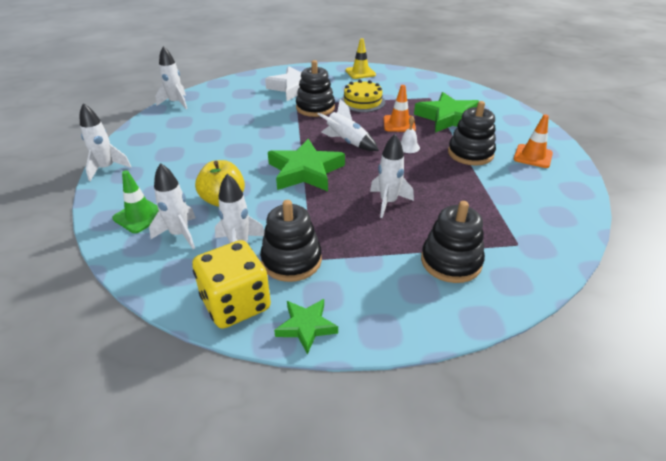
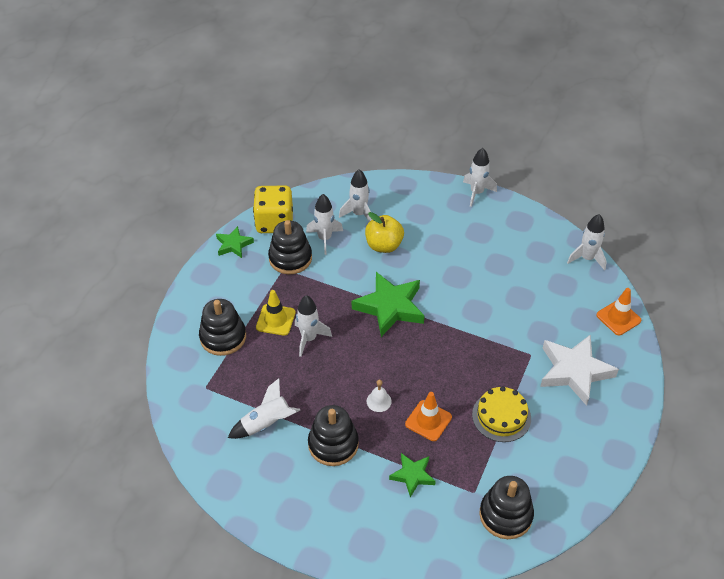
camera: 120 degrees right, 10 degrees up
green traffic cone [112,170,159,233] -> none
black stacking toy [296,60,335,117] -> black stacking toy moved to [480,476,534,539]
white rocket [318,99,379,151] -> white rocket moved to [228,378,300,439]
yellow traffic cone [345,38,376,79] -> yellow traffic cone moved to [256,290,296,336]
green star [414,92,479,133] -> green star [389,453,436,497], size x0.55
orange traffic cone [513,114,553,168] -> orange traffic cone moved to [596,288,641,335]

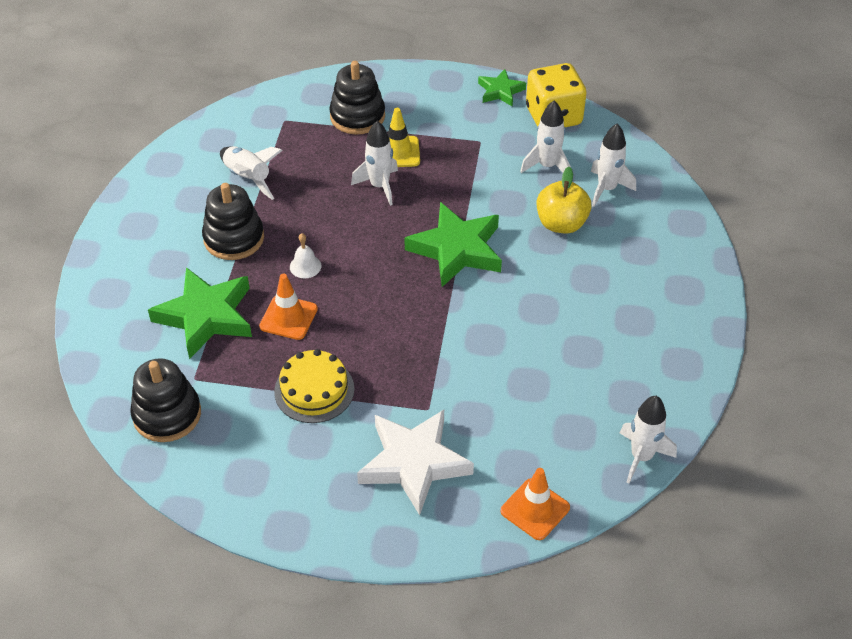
camera: 75 degrees right, 0 degrees up
black stacking toy [268,220,312,274] -> none
green star [389,453,436,497] -> green star [148,267,252,359], size x1.83
white rocket [463,148,497,207] -> none

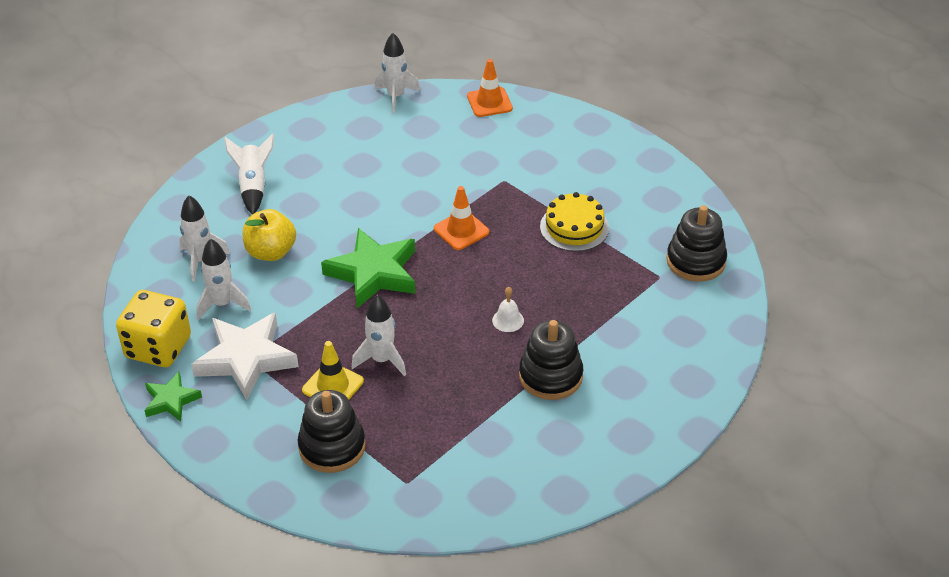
camera: 145 degrees left, 5 degrees down
green star [148,267,252,359] -> none
white rocket [220,146,283,200] -> white rocket moved to [224,134,274,214]
orange traffic cone [259,274,318,340] -> orange traffic cone moved to [434,186,489,250]
white star [357,410,474,515] -> white star moved to [191,312,299,400]

